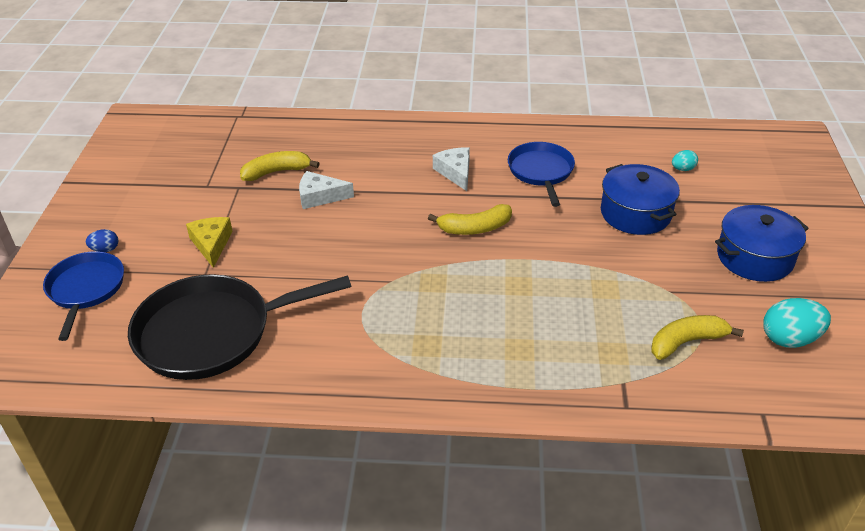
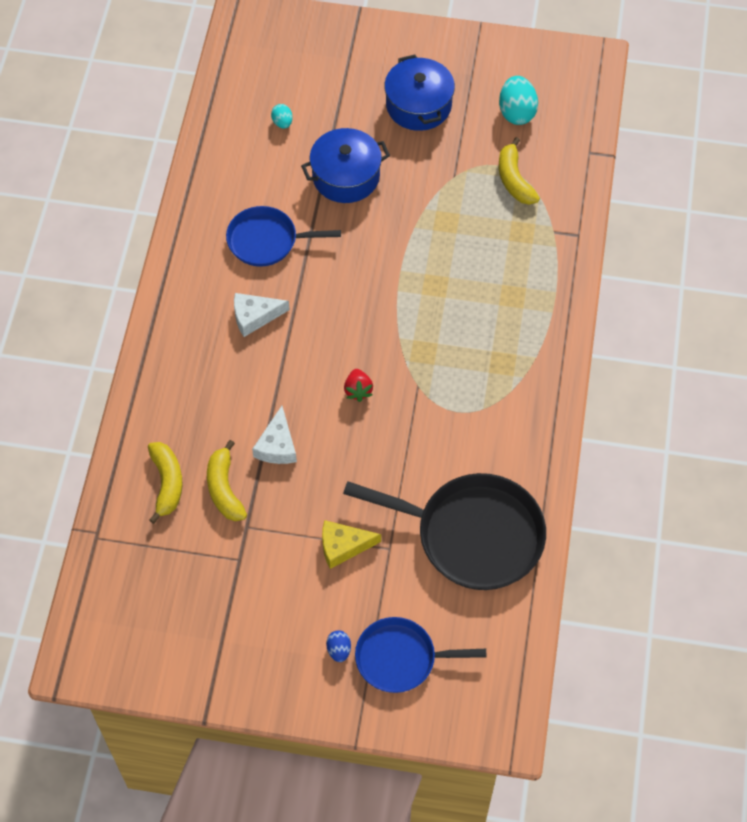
camera: 85 degrees left, 20 degrees up
black pan [128,274,351,380] -> black pan turned 60 degrees counterclockwise [343,473,546,590]
yellow banana [428,204,512,235] -> yellow banana moved to [148,442,182,524]
none -> red strawberry [344,369,373,402]

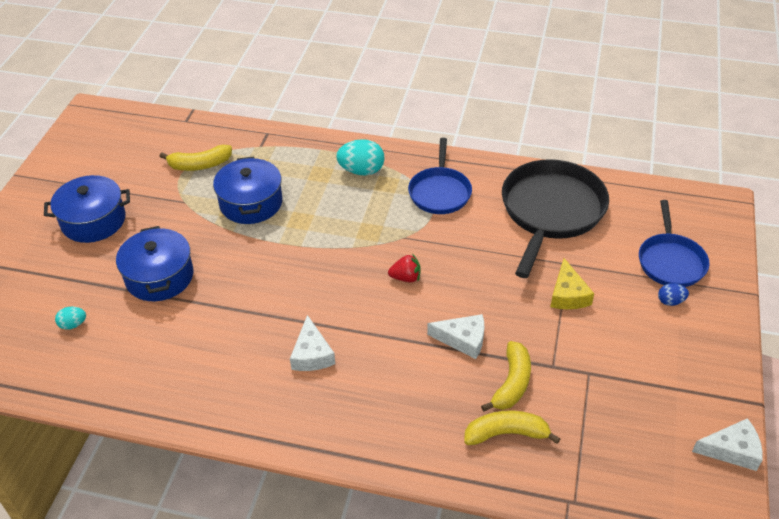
camera: 85 degrees left, 15 degrees down
yellow banana [207,440,247,521] -> yellow banana turned 60 degrees counterclockwise [481,341,531,412]
blue pan [226,206,341,267] -> blue pan moved to [408,138,472,214]
turquoise egg [499,76,538,125] -> turquoise egg moved to [336,139,385,176]
none -> blue pot [213,156,282,224]
none -> white cheese [692,418,763,471]

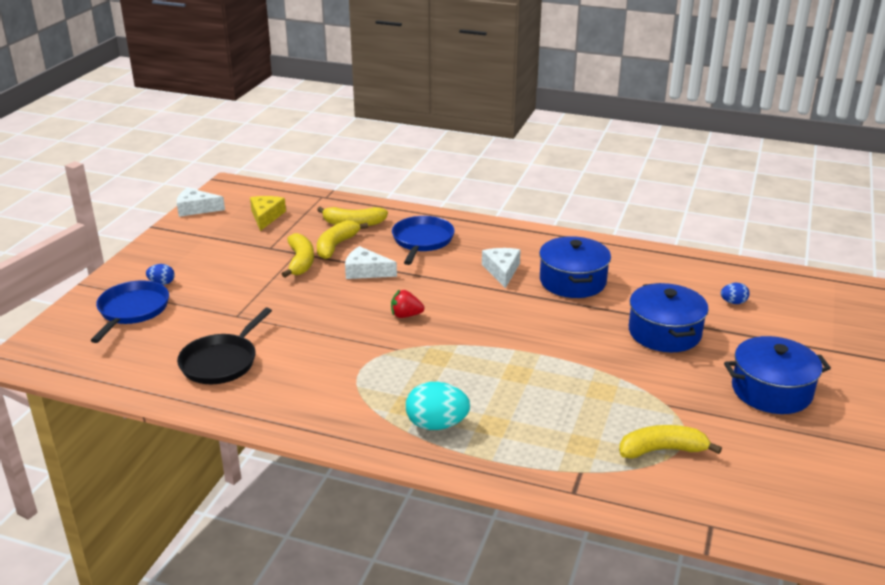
camera: 175 degrees left, 15 degrees down
turquoise egg [55,307,86,330] -> blue egg [721,283,749,304]
blue pot [213,156,282,224] -> blue pot moved to [539,236,611,298]
blue pan [408,138,472,214] -> blue pan moved to [392,216,455,265]
black pan [502,159,609,278] -> black pan [177,308,272,384], size x0.61
yellow cheese [550,258,594,309] -> yellow cheese moved to [250,196,286,231]
none -> yellow banana [282,233,314,278]

